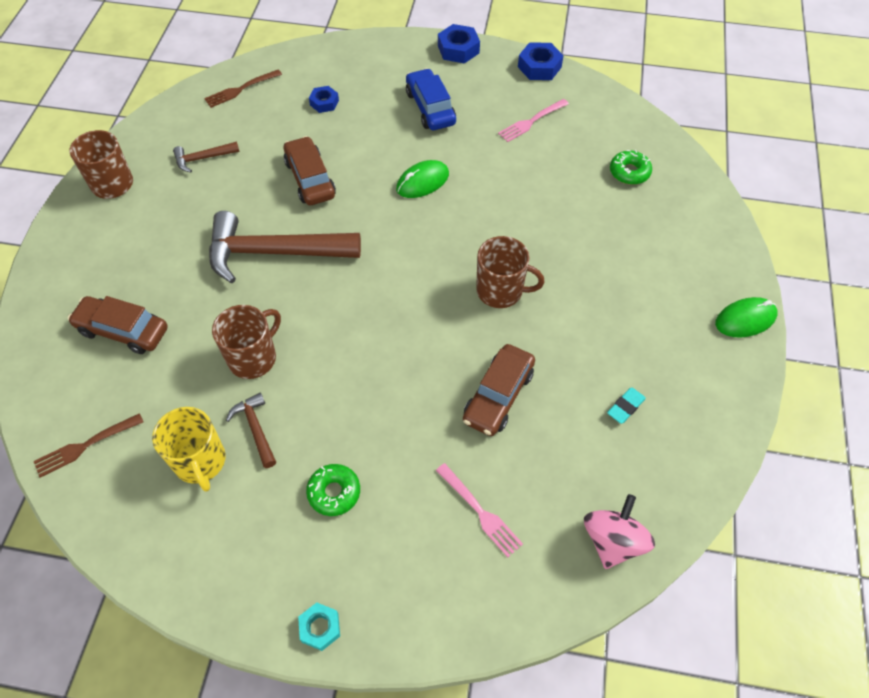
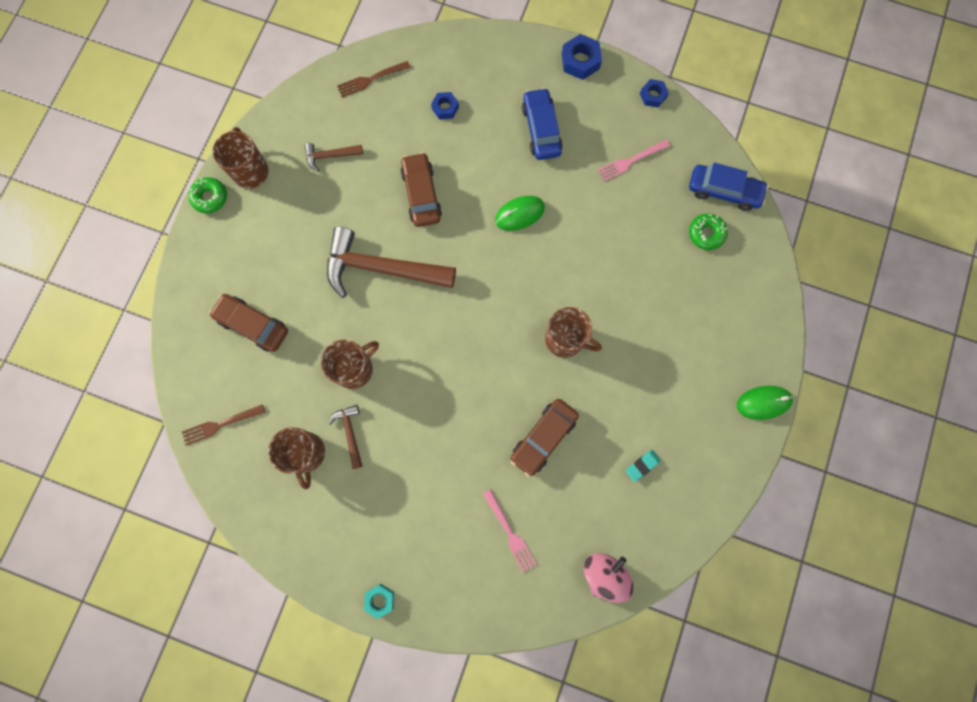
camera: 10 degrees right, 20 degrees up
yellow mug [152,407,226,492] -> brown mug [268,427,325,489]
green donut [306,464,360,516] -> green donut moved to [188,177,227,214]
blue nut [518,42,564,80] -> blue nut [640,79,669,107], size x0.65
none -> blue car [689,163,769,211]

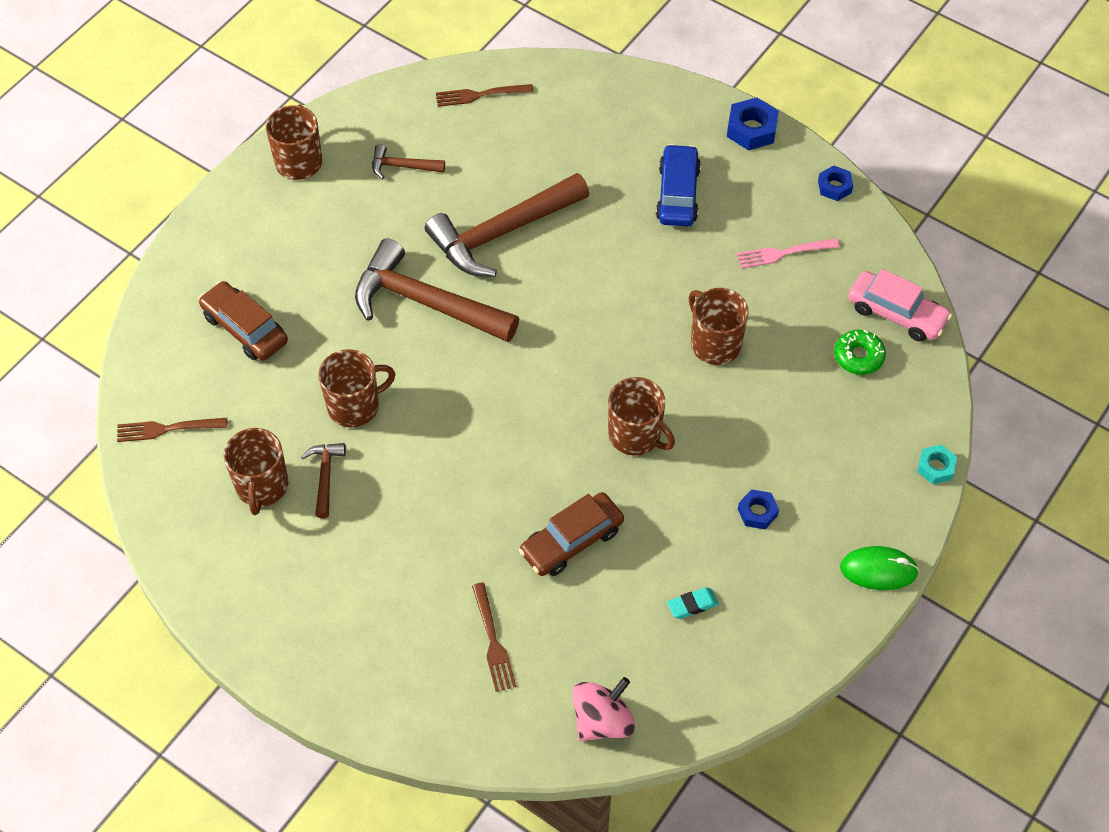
camera: 15 degrees right, 20 degrees down
green donut [188,177,227,214] -> none
turquoise nut [364,584,394,619] -> turquoise nut moved to [917,445,957,484]
brown car [401,152,442,227] -> brown hammer [425,173,589,277]
blue nut [431,92,459,119] -> blue nut moved to [738,489,779,529]
pink fork [483,489,537,573] -> brown fork [472,583,516,692]
green mouse [495,196,545,231] -> none
blue car [689,163,769,211] -> pink car [848,269,952,342]
none -> brown mug [689,288,749,365]

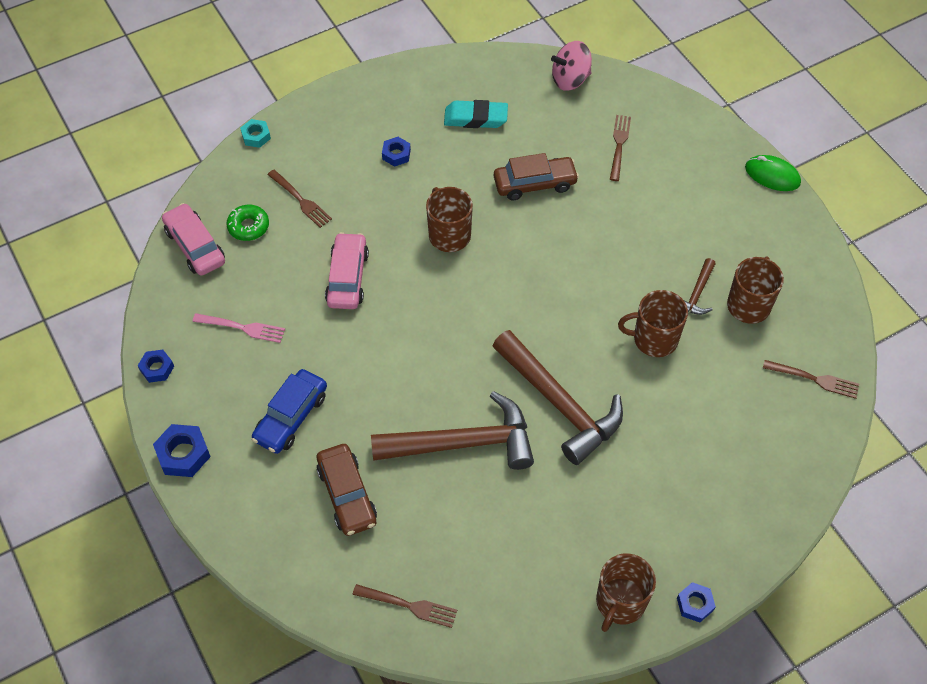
camera: 155 degrees left, 0 degrees up
brown car [198,281,288,361] -> brown car moved to [317,444,377,536]
brown hammer [372,144,445,179] -> none
turquoise eraser [667,587,719,619] -> turquoise eraser [444,100,508,128], size x1.76
brown mug [689,288,749,365] -> pink car [325,232,369,309]
green mouse [840,546,919,590] -> green mouse moved to [745,155,801,191]
none -> brown fork [267,170,332,228]
none -> blue nut [677,582,716,622]

